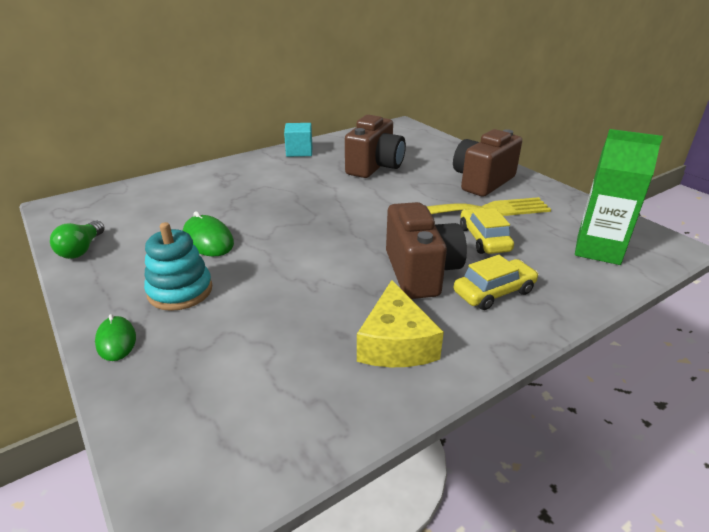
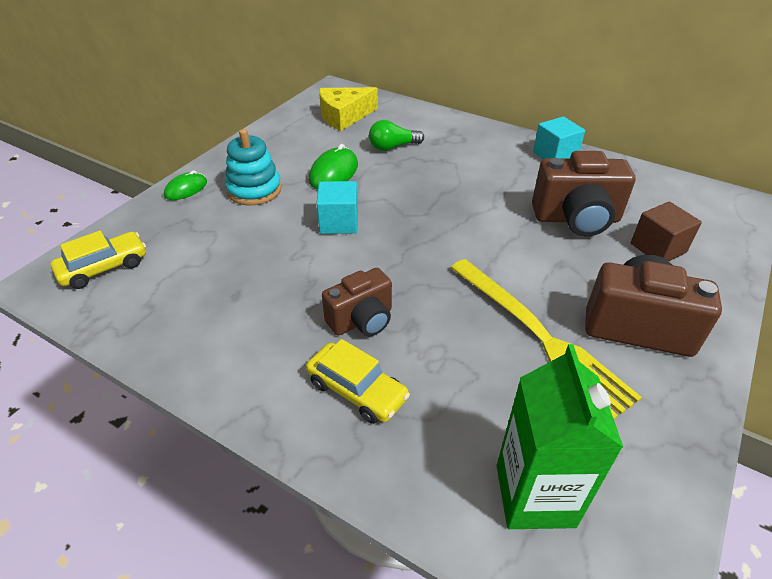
camera: 65 degrees right, 10 degrees up
green light bulb [50,221,105,259] -> green light bulb moved to [369,120,424,151]
yellow cheese [357,280,444,367] -> yellow cheese moved to [319,87,378,131]
brown camera [386,202,467,299] -> brown camera [322,268,392,336], size x0.65
yellow car [460,208,514,254] -> yellow car moved to [50,231,146,289]
none -> turquoise cube [316,181,358,234]
none -> brown cube [631,202,702,261]

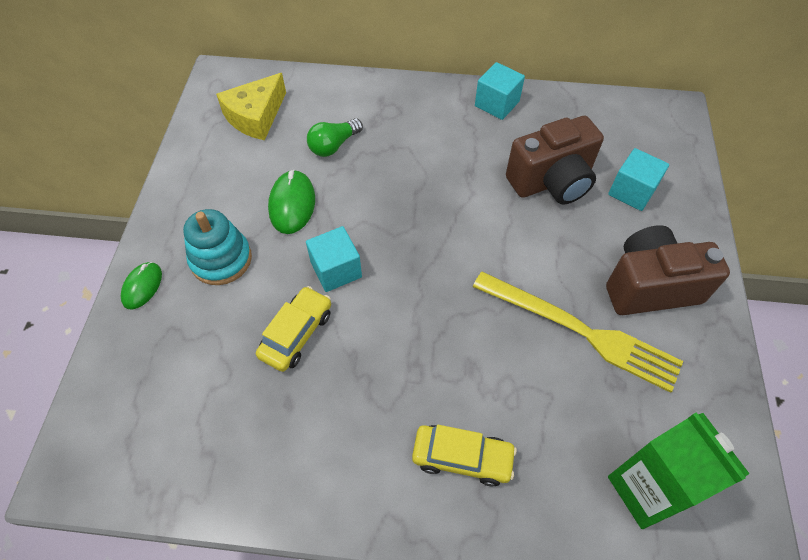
camera: 25 degrees left, 15 degrees up
yellow car [50,231,146,289] -> yellow car moved to [256,286,331,372]
brown camera [322,268,392,336] -> none
brown cube [631,202,702,261] -> turquoise cube [608,148,669,211]

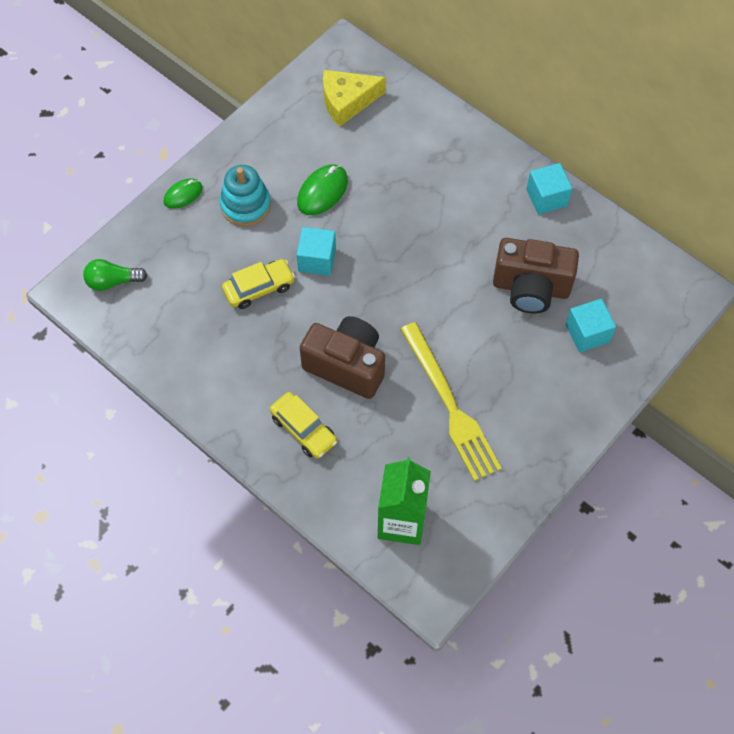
camera: 35 degrees right, 5 degrees up
green light bulb [307,118,363,157] -> green light bulb moved to [83,259,147,291]
brown camera [606,225,730,315] -> brown camera moved to [300,316,385,399]

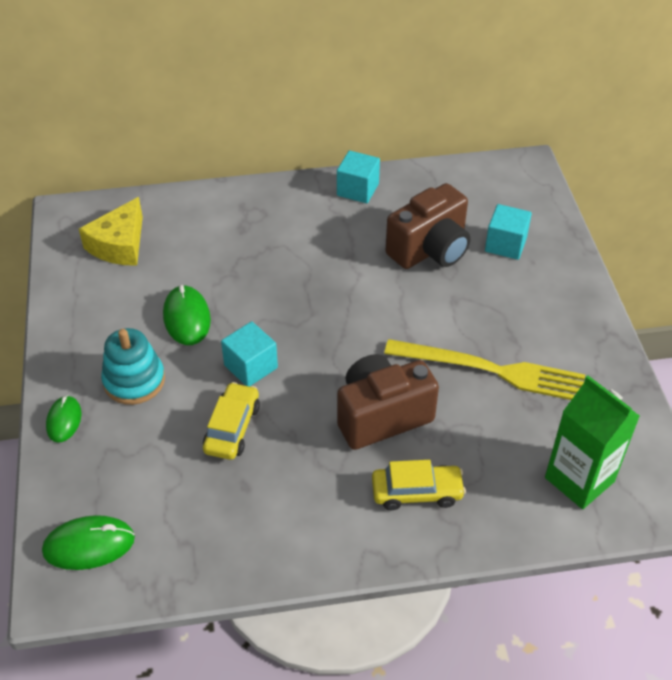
camera: 50 degrees left, 15 degrees down
green light bulb [83,259,147,291] -> green mouse [42,515,135,570]

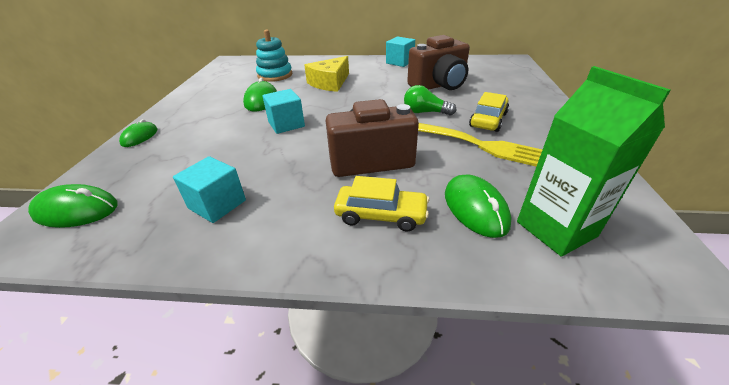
camera: 15 degrees right, 10 degrees down
yellow cheese [79,197,143,266] -> yellow cheese moved to [304,56,349,92]
turquoise stacking toy [101,328,165,405] -> turquoise stacking toy moved to [256,29,292,82]
yellow car [203,382,260,460] -> yellow car moved to [469,92,509,132]
turquoise cube [485,204,532,260] -> turquoise cube moved to [173,156,246,223]
none -> green light bulb [404,85,456,116]
none -> green mouse [445,174,512,238]

